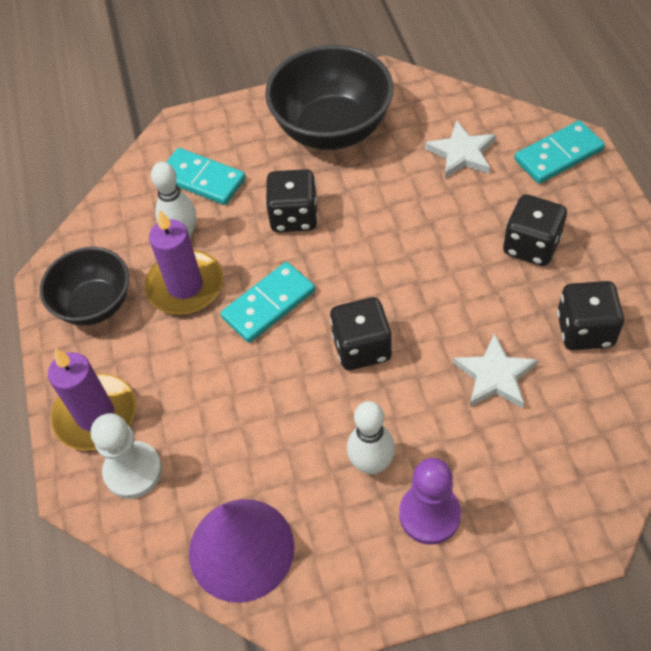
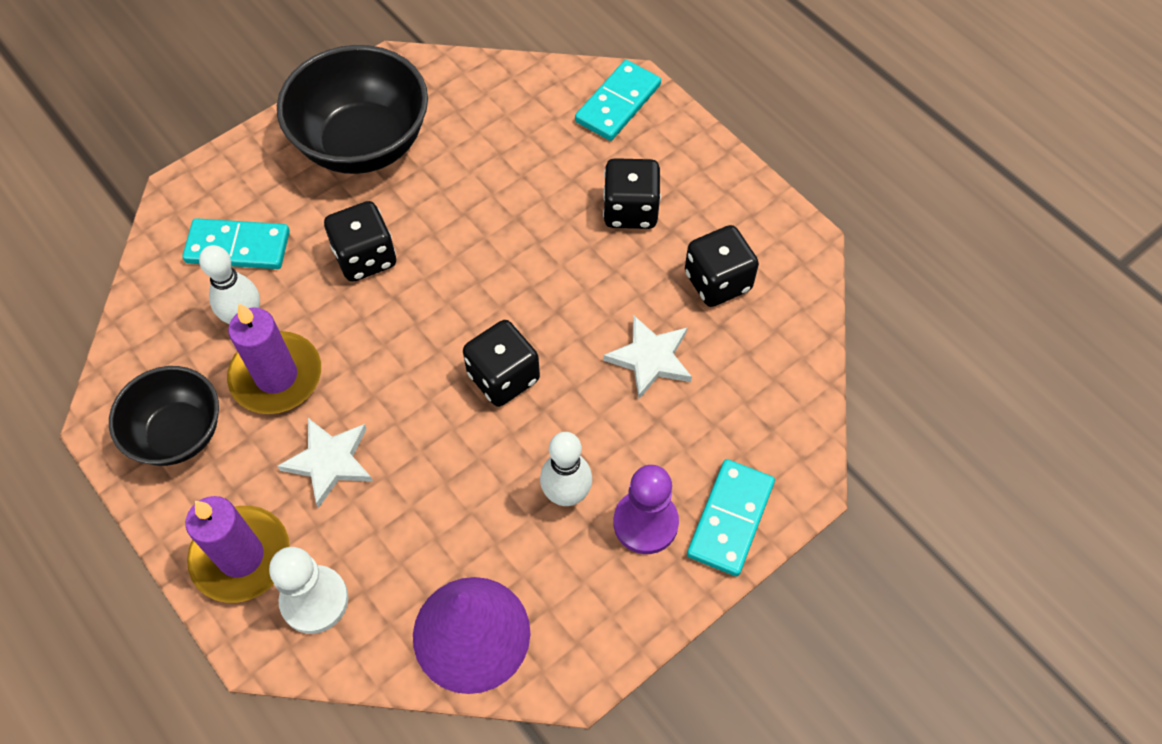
camera: 30 degrees left, 5 degrees up
turquoise domino [220,262,315,343] -> turquoise domino moved to [687,459,775,576]
white star [425,120,496,179] -> white star moved to [277,418,373,508]

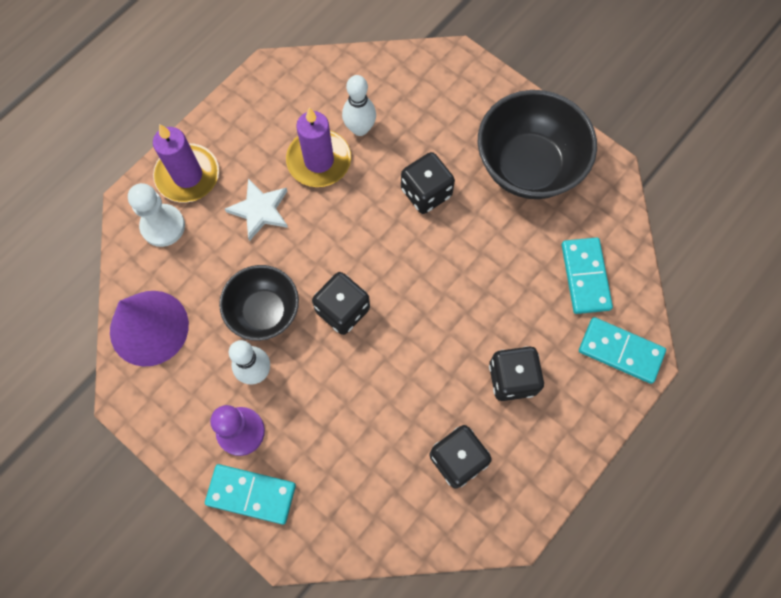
camera: 80 degrees right, 10 degrees up
black bowl [109,366,219,466] -> black bowl moved to [219,265,299,341]
turquoise domino [183,218,290,269] -> turquoise domino moved to [562,237,613,314]
white star [603,315,692,399] -> none

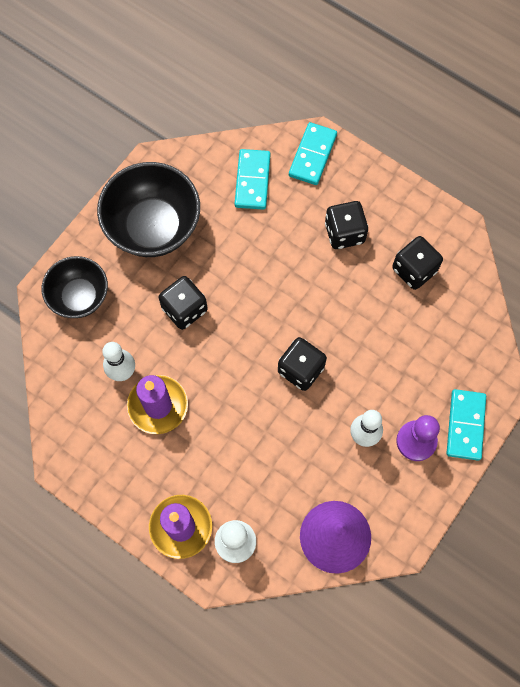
camera: 95 degrees left, 0 degrees up
black bowl [219,265,299,341] -> black bowl moved to [42,256,108,318]
white star [225,178,288,241] -> none
turquoise domino [562,237,613,314] -> turquoise domino turned 75 degrees counterclockwise [235,149,270,210]

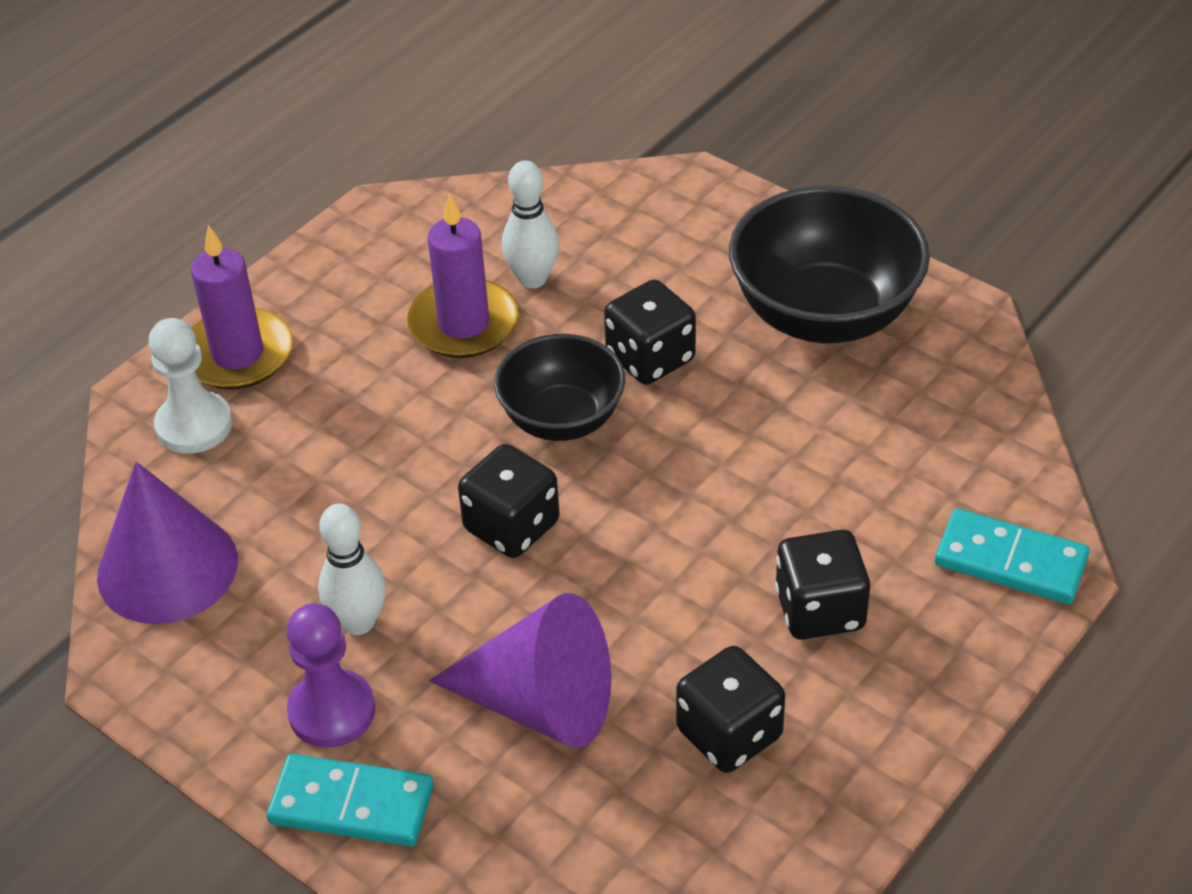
camera: 95 degrees right, 25 degrees down
black bowl [42,256,108,318] -> black bowl moved to [494,334,625,441]
turquoise domino [235,149,270,210] -> none
none -> purple cone [429,593,611,748]

